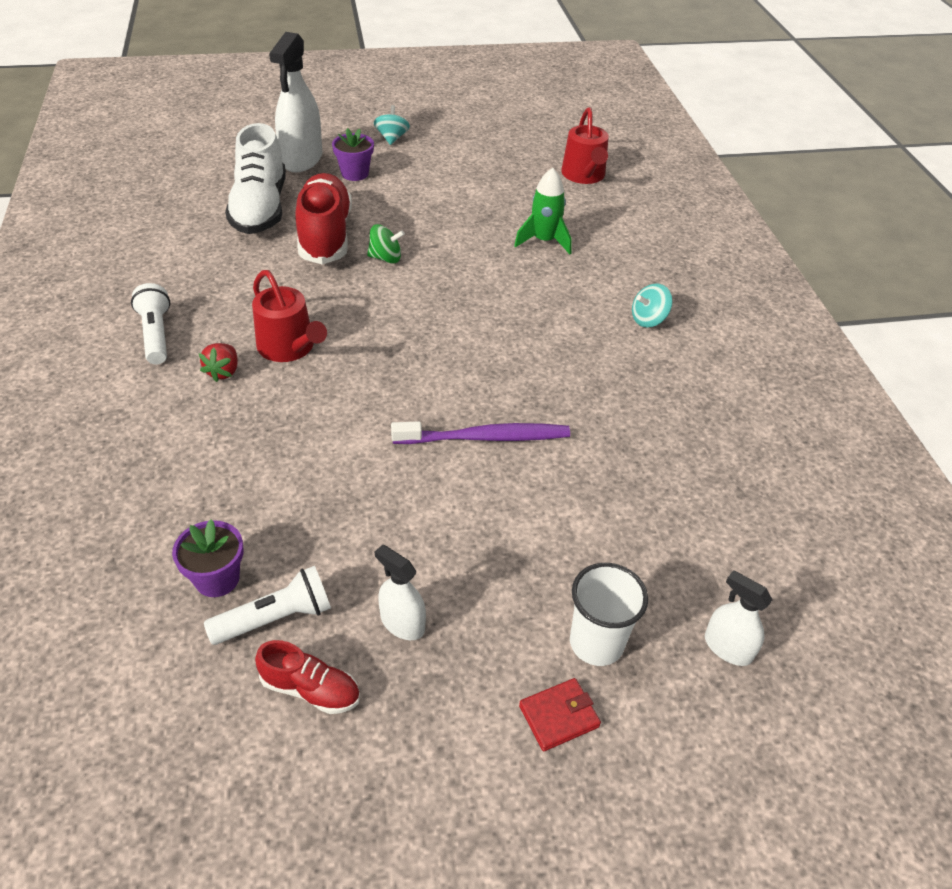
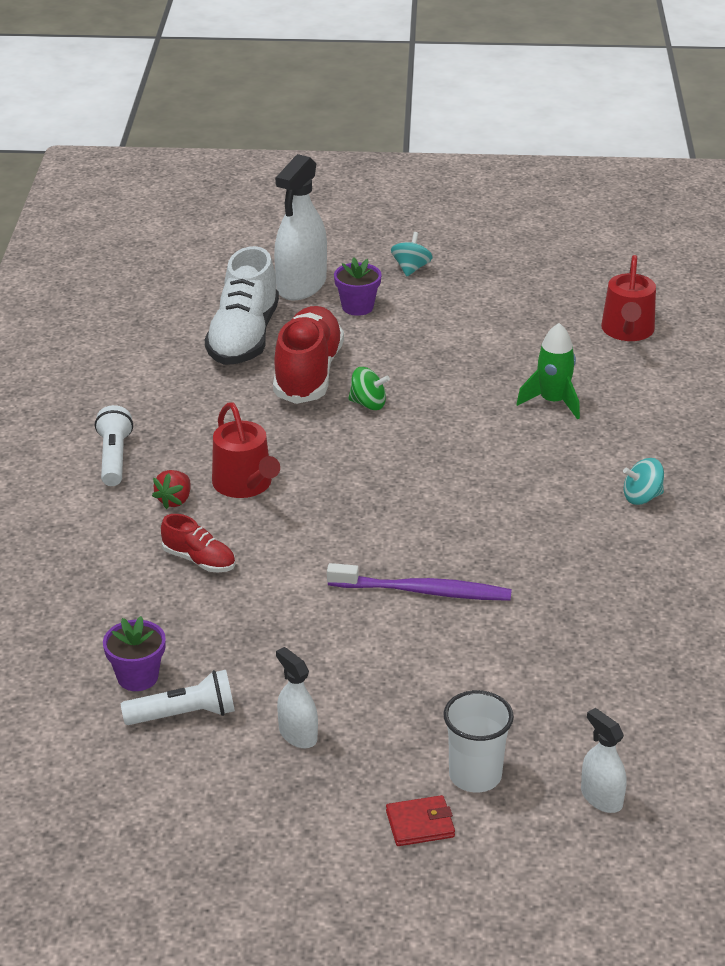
camera: 15 degrees right, 10 degrees down
red shoe [255,640,360,714] -> red shoe moved to [161,514,235,572]

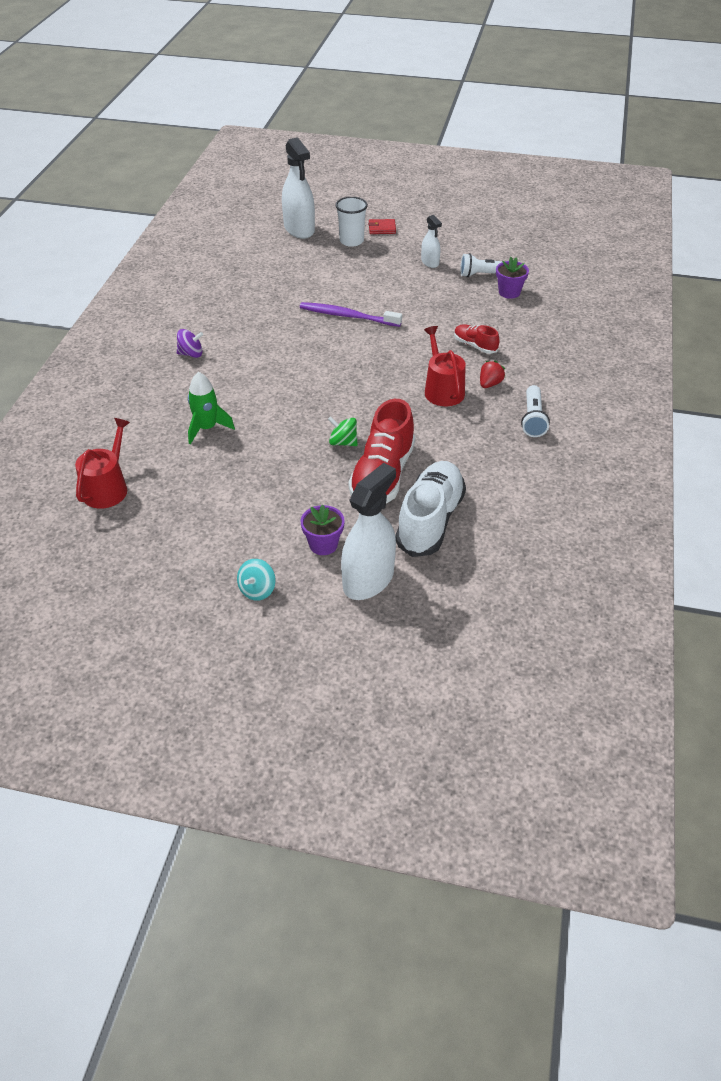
camera: 170 degrees left, 10 degrees up
white spray bottle [581,708,627,813] -> white spray bottle [282,137,315,239], size x1.90
turquoise spinning top [623,458,664,505] -> purple spinning top [177,329,203,358]

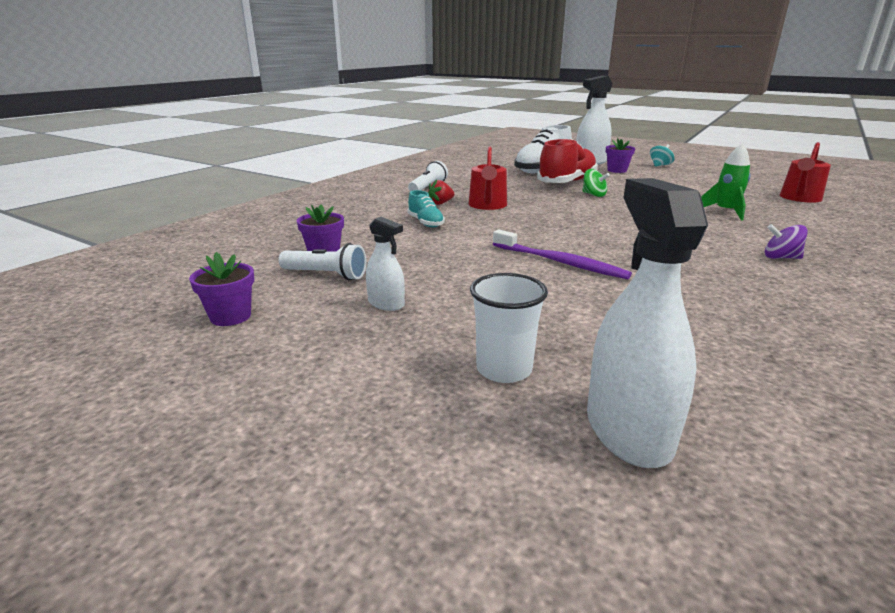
camera: 160 degrees left, 20 degrees down
red wallet [368,219,396,234] -> none
white spray bottle [421,215,442,268] -> white spray bottle turned 135 degrees clockwise [366,217,405,311]
red shoe [454,324,499,354] -> turquoise shoe [408,190,445,227]
none -> purple flower pot [189,252,254,326]

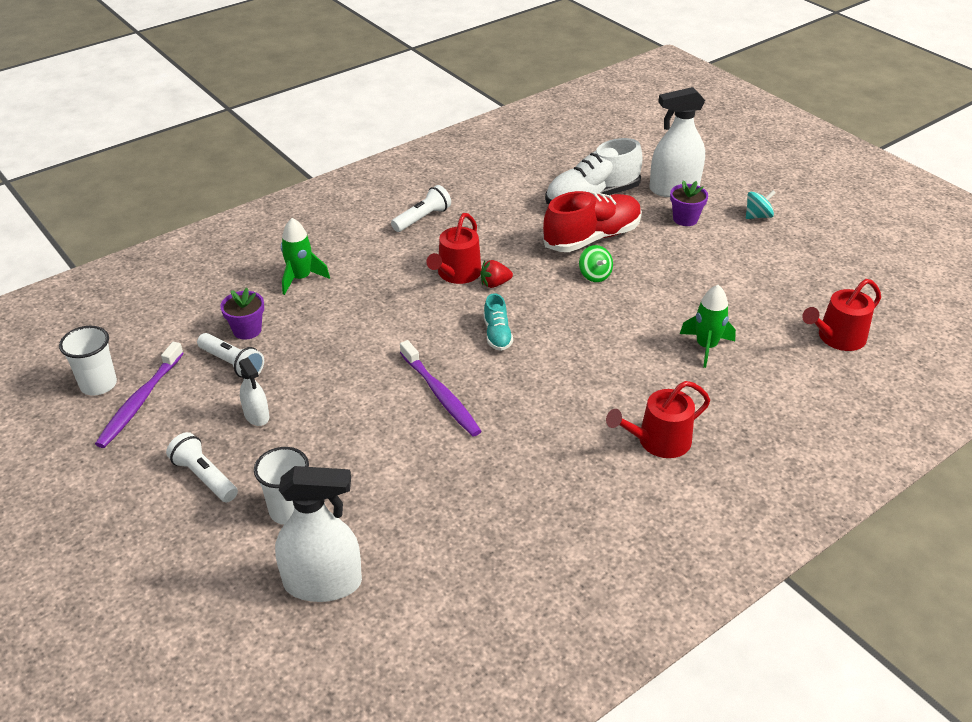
camera: 20 degrees right, 15 degrees up
purple flower pot [189,252,254,326] -> purple toothbrush [95,342,184,448]
turquoise shoe [408,190,445,227] -> turquoise shoe moved to [483,293,513,351]
red strawberry [428,180,454,205] -> red strawberry moved to [481,260,513,288]
white spray bottle [587,178,708,468] -> white spray bottle turned 75 degrees clockwise [275,466,362,602]
purple spinning top [765,224,808,259] -> red watering can [606,381,710,458]
none -> white cup [59,326,117,396]
none -> white flashlight [166,432,238,502]
none -> green rocket [281,218,330,295]

